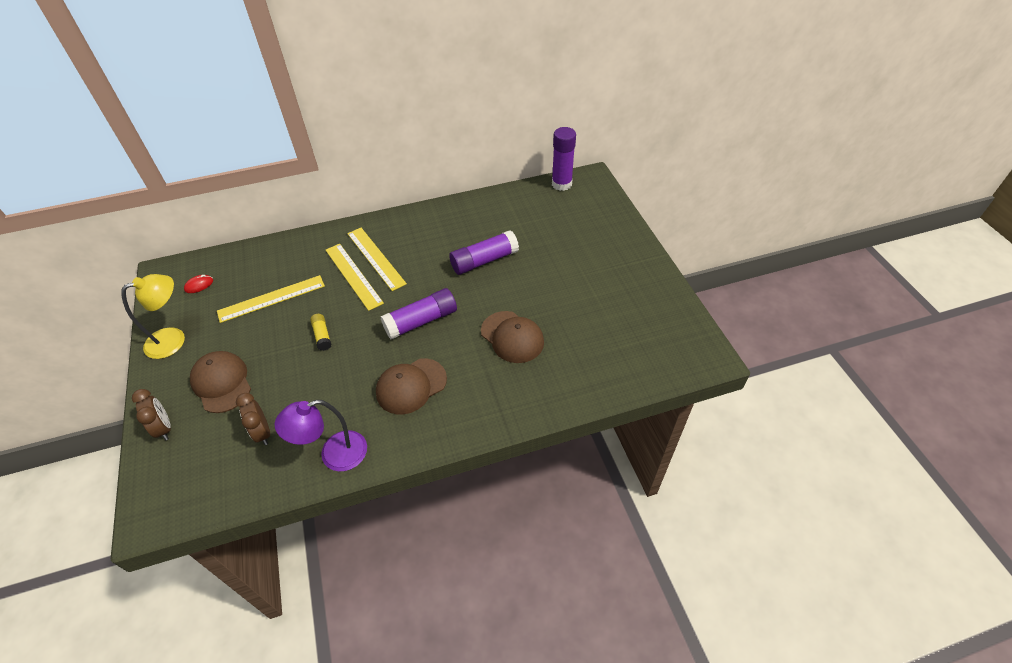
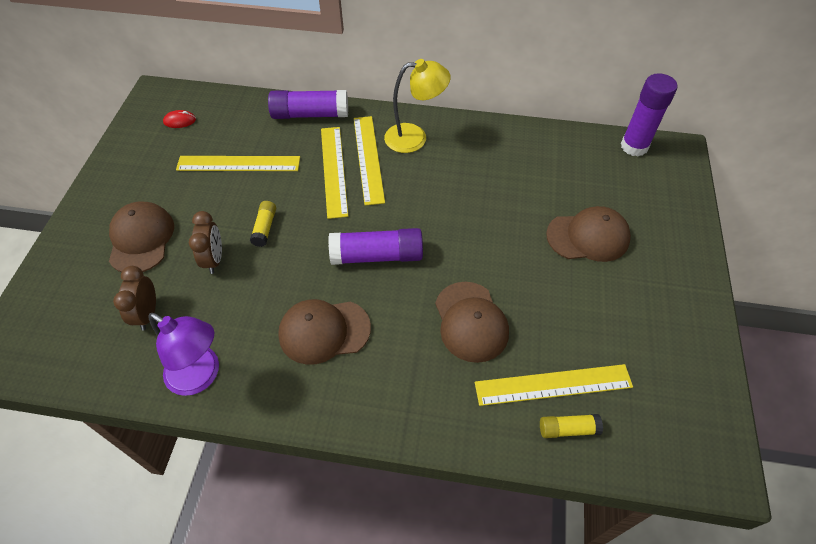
camera: 25 degrees right, 5 degrees up
yellow lamp [121,274,185,359] -> yellow lamp moved to [384,59,451,153]
brown clock [132,389,171,440] -> brown clock moved to [189,211,222,274]
purple lamp [275,400,367,471] -> purple lamp turned 150 degrees counterclockwise [148,313,219,396]
purple glue stick [449,230,519,275] -> purple glue stick moved to [268,90,348,119]
none -> yellow ruler [475,364,633,406]
none -> yellow glue stick [540,414,603,438]
none -> brown cap [546,206,631,262]

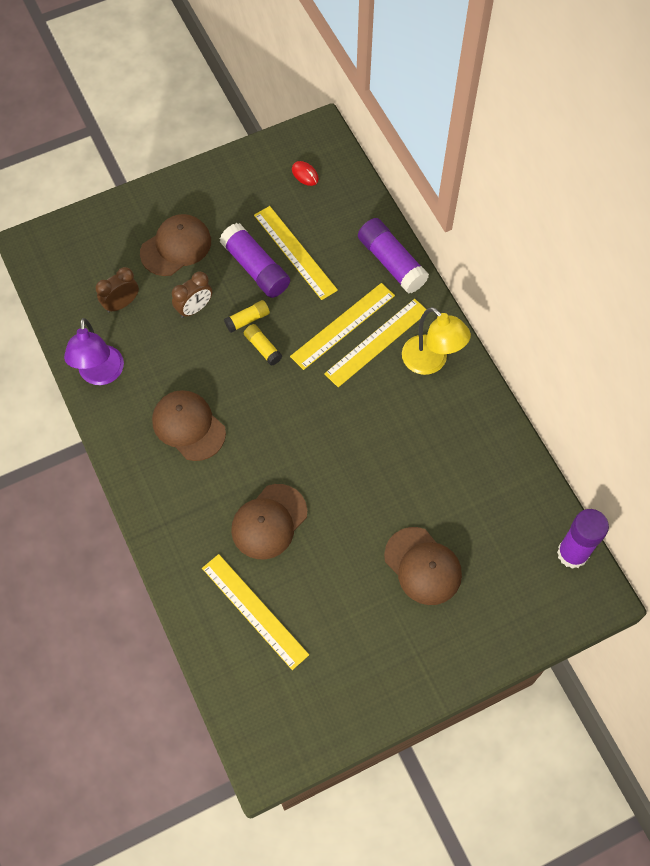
camera: 55 degrees right, 10 degrees up
purple glue stick [328,228,423,265] -> purple glue stick moved to [220,223,290,298]
yellow glue stick [540,414,603,438] -> yellow glue stick moved to [244,324,282,366]

